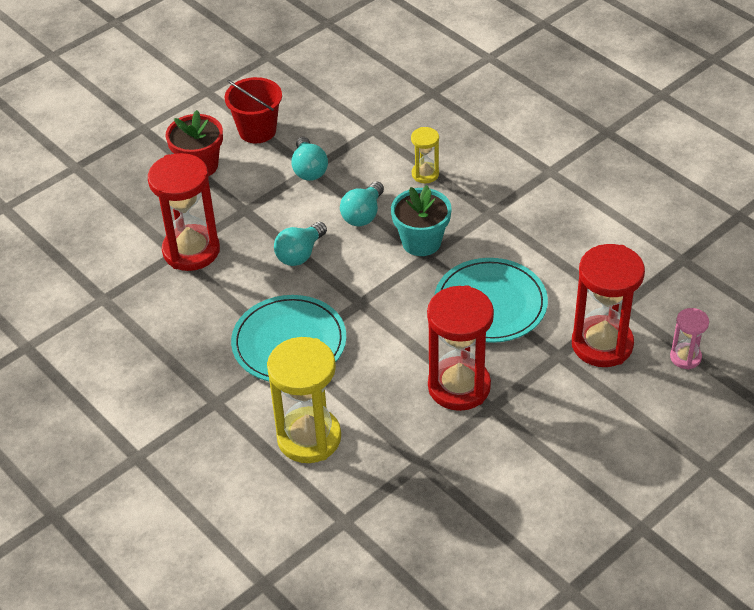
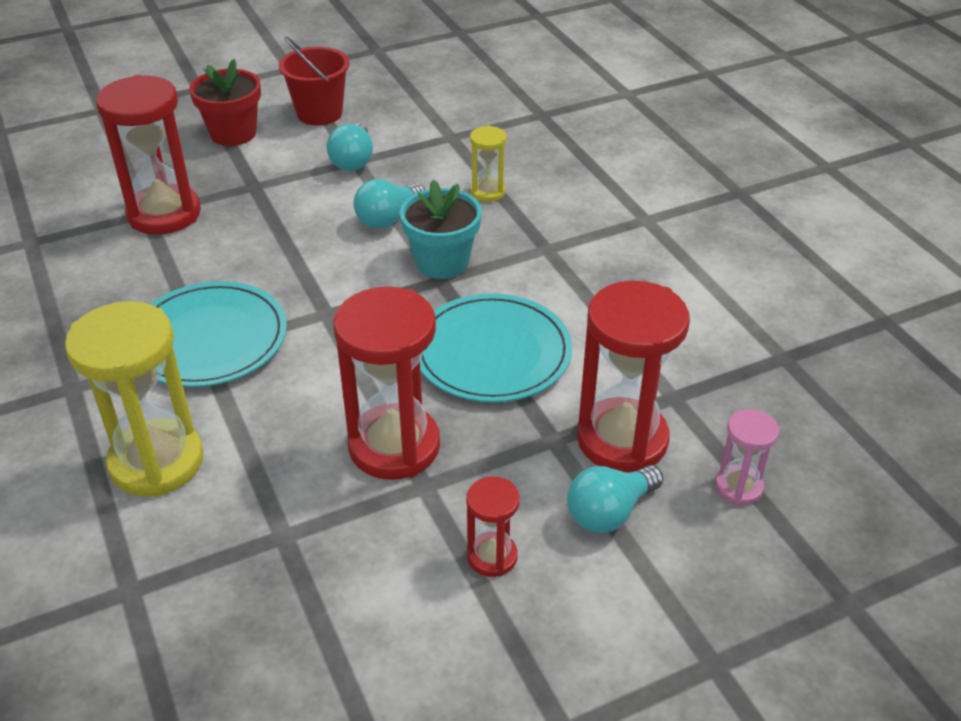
camera: 15 degrees right, 5 degrees down
turquoise light bulb [274,222,327,266] -> turquoise light bulb moved to [567,465,663,533]
none -> red hourglass [466,477,520,577]

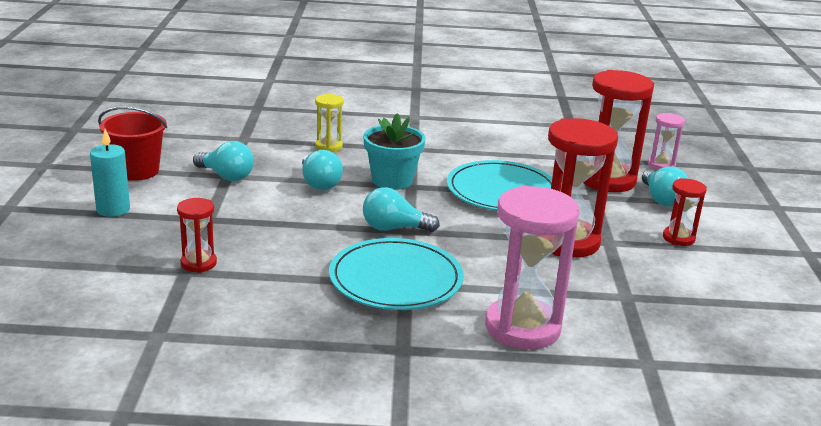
camera: 65 degrees left, 15 degrees down
yellow hourglass [65,301,203,497] -> pink hourglass [485,185,580,350]
red hourglass [96,75,201,235] -> red hourglass [177,198,217,273], size x0.50
red flower pot [189,59,261,146] -> turquoise candle [90,129,130,217]
none -> turquoise light bulb [363,187,440,232]

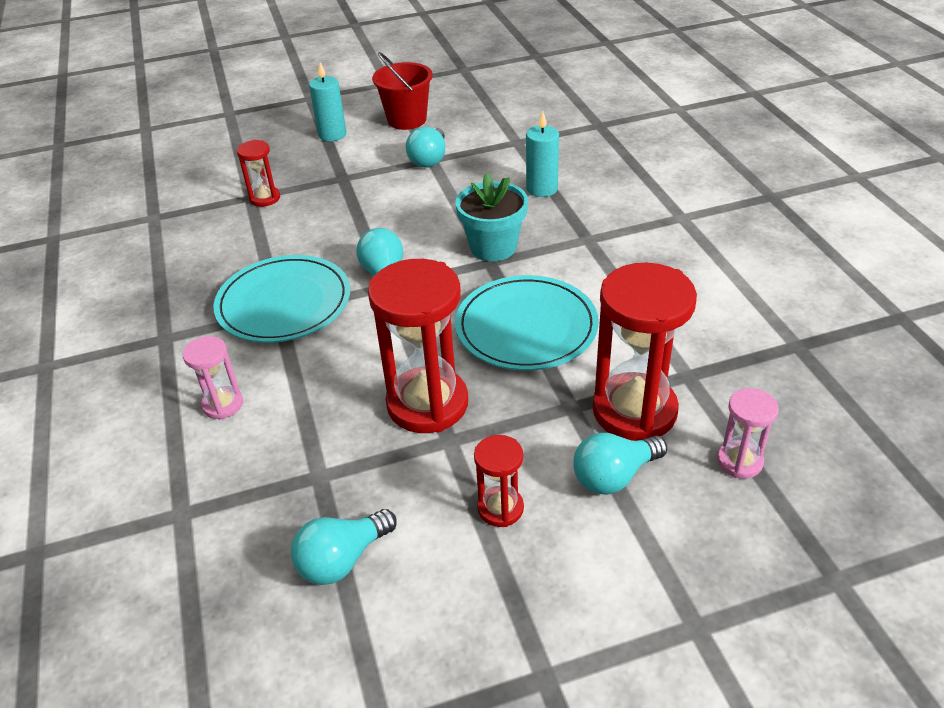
camera: 75 degrees right, 15 degrees up
turquoise light bulb [302,150,343,190] -> turquoise light bulb moved to [291,509,397,585]
yellow hourglass [315,94,344,152] -> turquoise candle [526,111,559,197]
pink hourglass [485,185,580,350] -> pink hourglass [183,336,243,419], size x0.50

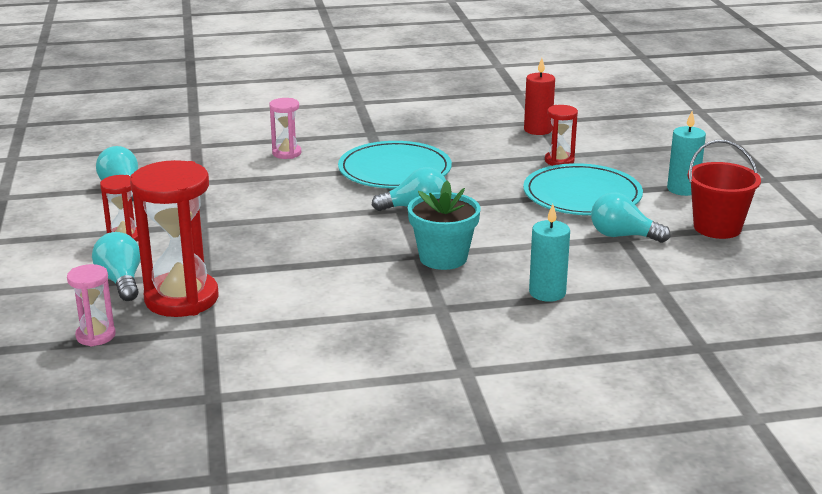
camera: 95 degrees right, 15 degrees down
red hourglass [368,259,468,433] -> none
turquoise plate [455,275,599,370] -> turquoise plate moved to [523,163,643,215]
none -> red candle [524,58,555,135]

